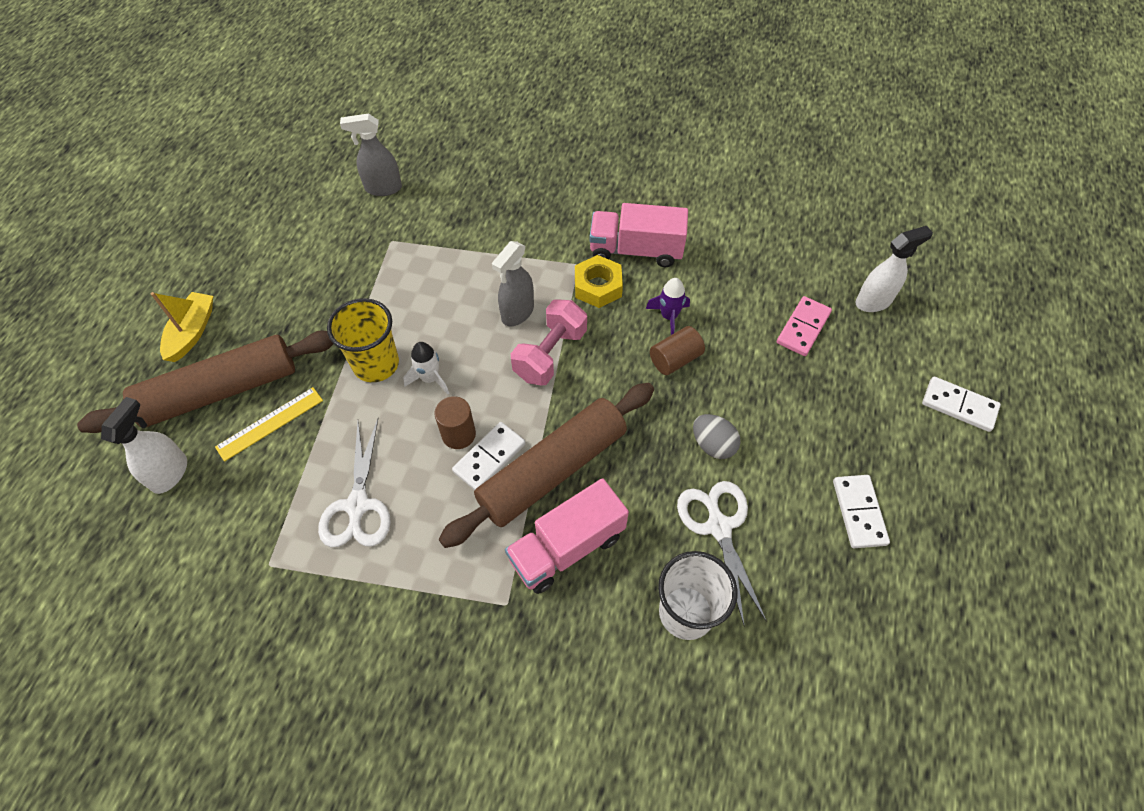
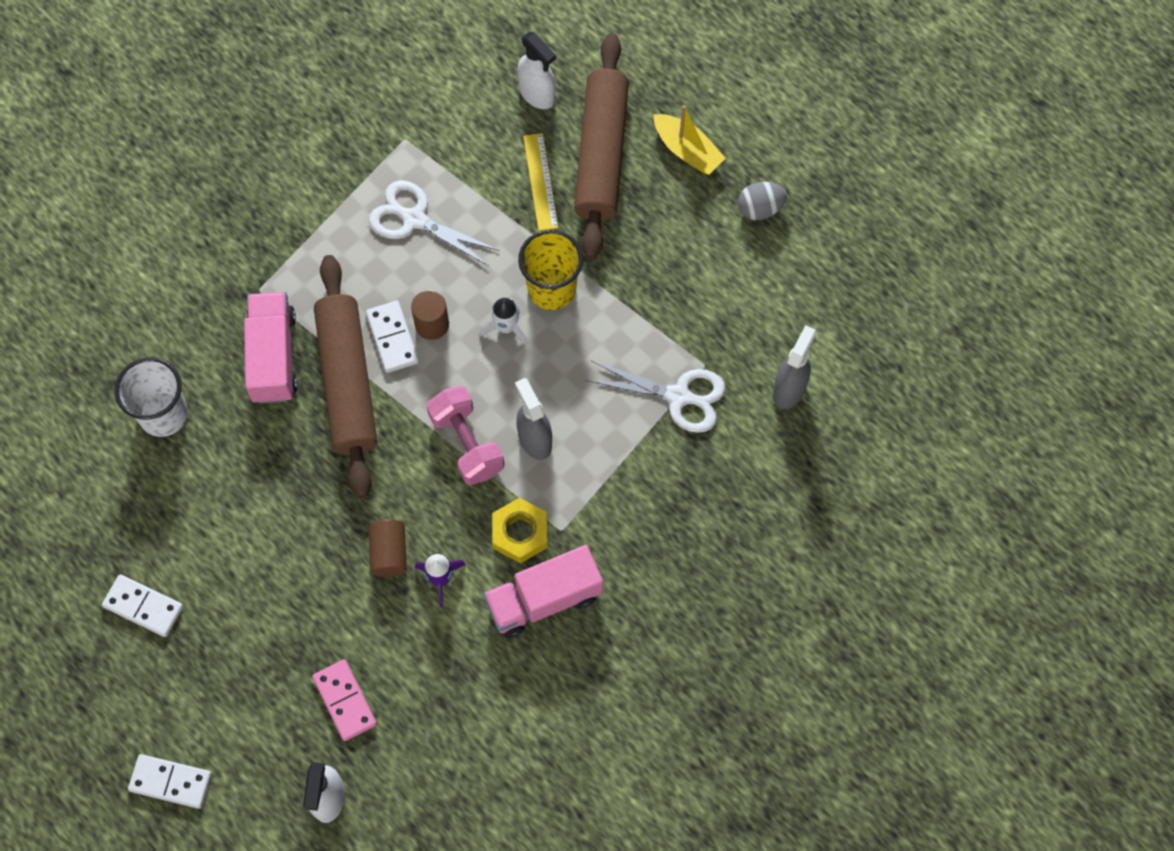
camera: 120 degrees right, 10 degrees up
pink truck [589,203,688,267] -> pink truck turned 150 degrees counterclockwise [483,545,603,638]
white scissors [677,481,766,627] -> white scissors moved to [585,361,725,433]
grey egg [693,414,741,459] -> grey egg moved to [738,182,787,220]
white domino [922,377,1001,432] -> white domino turned 45 degrees clockwise [128,754,212,809]

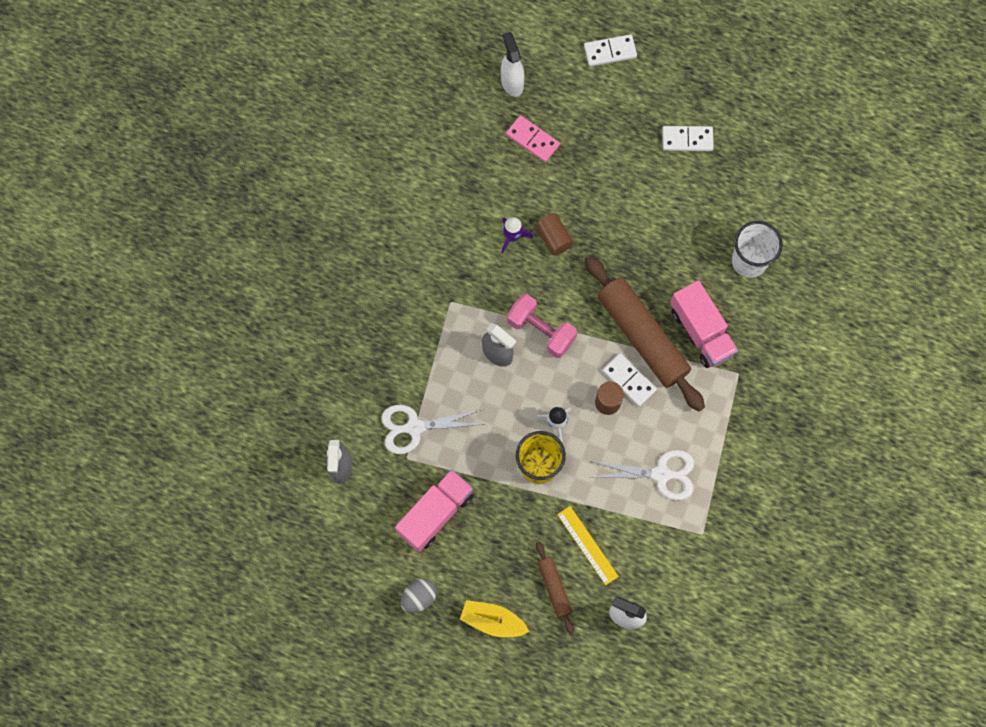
camera: 155 degrees right, 5 degrees up
pink truck [483,545,603,638] -> pink truck moved to [395,469,473,552]
yellow nut [492,498,548,563] -> none
brown rolling pin [574,34,629,260] -> brown rolling pin [536,541,574,634], size x0.48

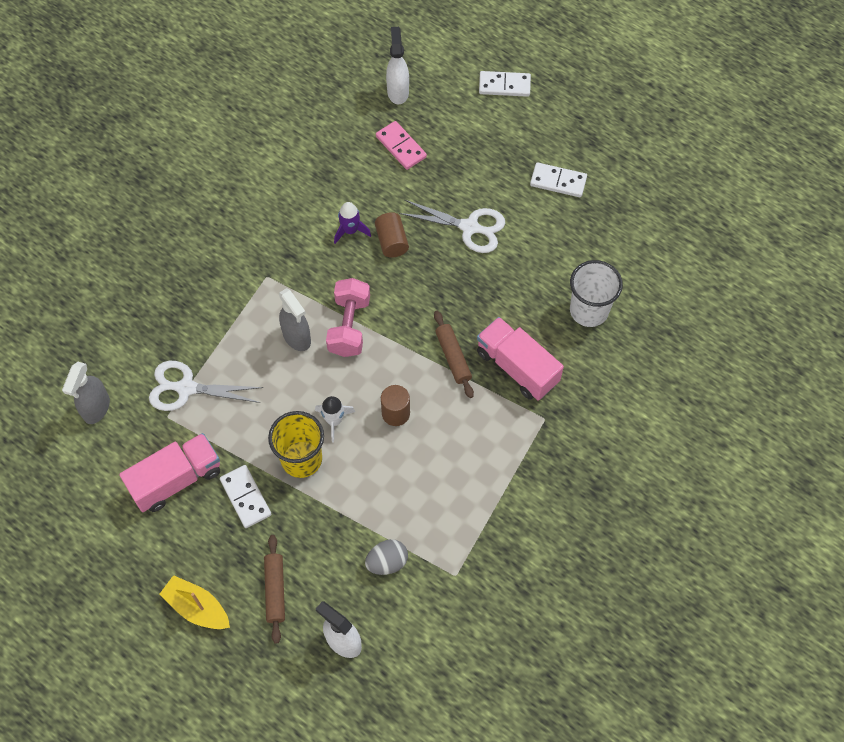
camera: 15 degrees right, 10 degrees down
grey egg [401,579,437,613] -> grey egg moved to [365,539,408,575]
pink dumbbell [507,294,577,358] -> pink dumbbell turned 45 degrees clockwise [326,278,370,357]
yellow ruler [557,506,619,585] -> none
brown rolling pin [585,255,705,411] -> brown rolling pin [434,311,474,398], size x0.48
white scissors [590,450,694,500] -> white scissors moved to [399,200,505,253]
white domino [602,353,657,407] -> white domino moved to [220,465,271,528]
pink truck [670,280,738,368] -> pink truck turned 150 degrees clockwise [477,317,564,401]

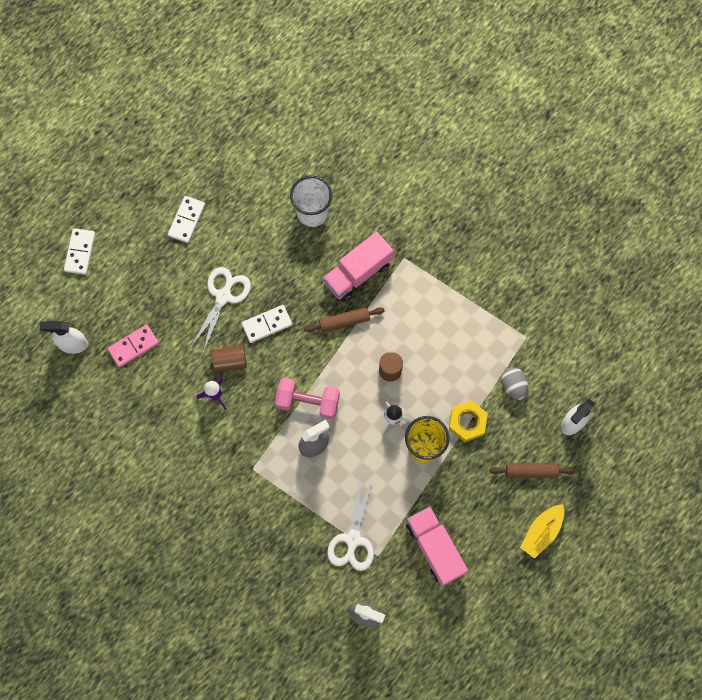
camera: 85 degrees left, 10 degrees up
white domino [220,465,271,528] -> white domino moved to [242,305,292,343]
none -> yellow nut [449,400,488,442]

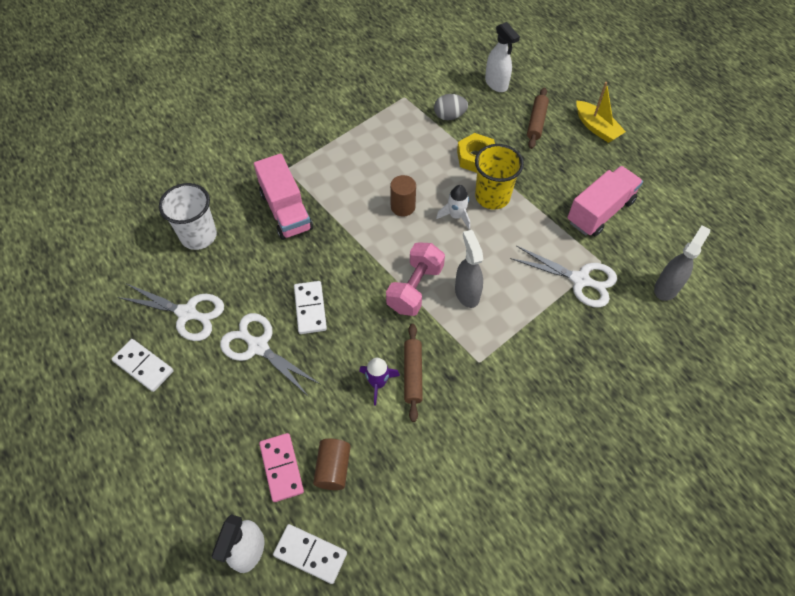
camera: 75 degrees left, 15 degrees down
white domino [64,228,95,275] -> white domino moved to [273,524,347,584]
brown cylinder [212,345,247,373] -> brown cylinder moved to [313,439,351,490]
brown rolling pin [304,307,385,332] -> brown rolling pin moved to [404,324,423,422]
pink truck [406,506,468,586] -> pink truck turned 150 degrees clockwise [567,166,643,236]
none -> white scissors [118,284,224,341]

